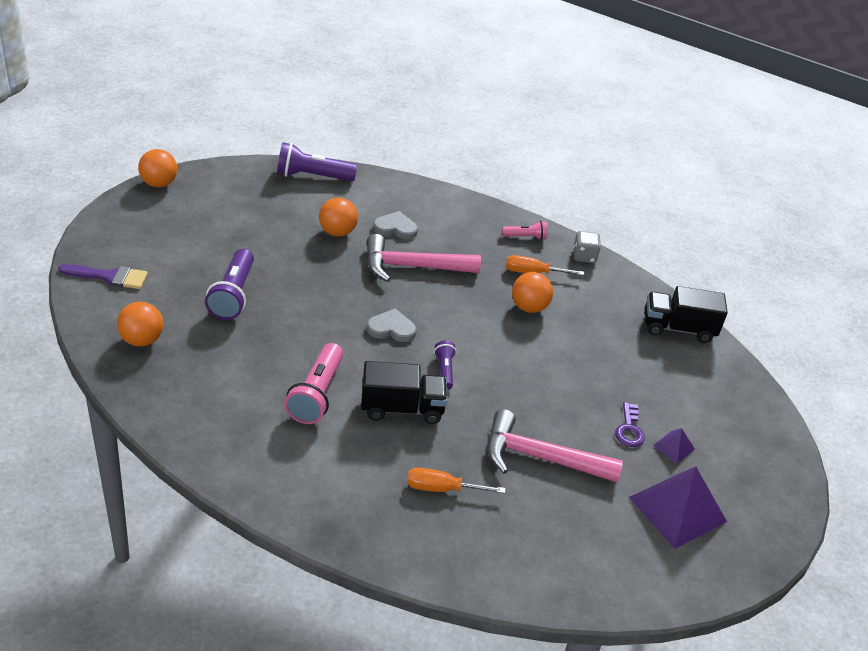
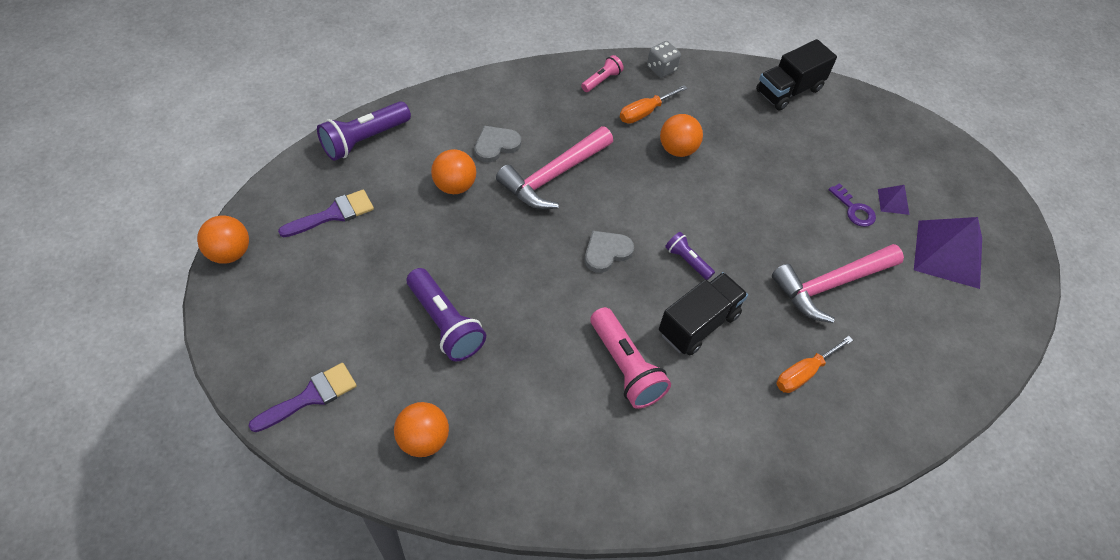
camera: 40 degrees left, 15 degrees up
none -> purple brush [278,190,374,237]

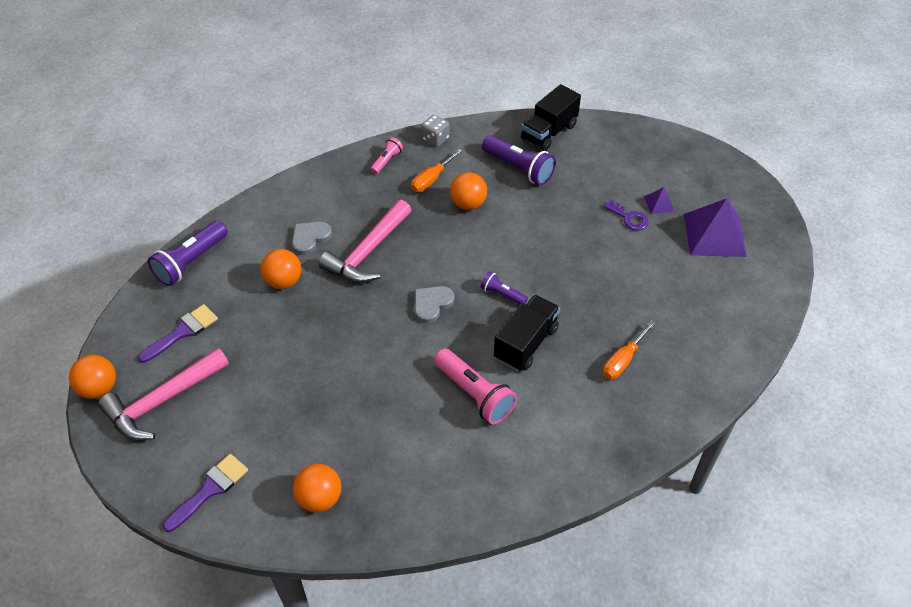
camera: 10 degrees left, 5 degrees down
purple flashlight [407,268,486,361] -> purple flashlight moved to [482,135,556,185]
pink hammer [772,244,904,323] -> pink hammer moved to [98,348,229,440]

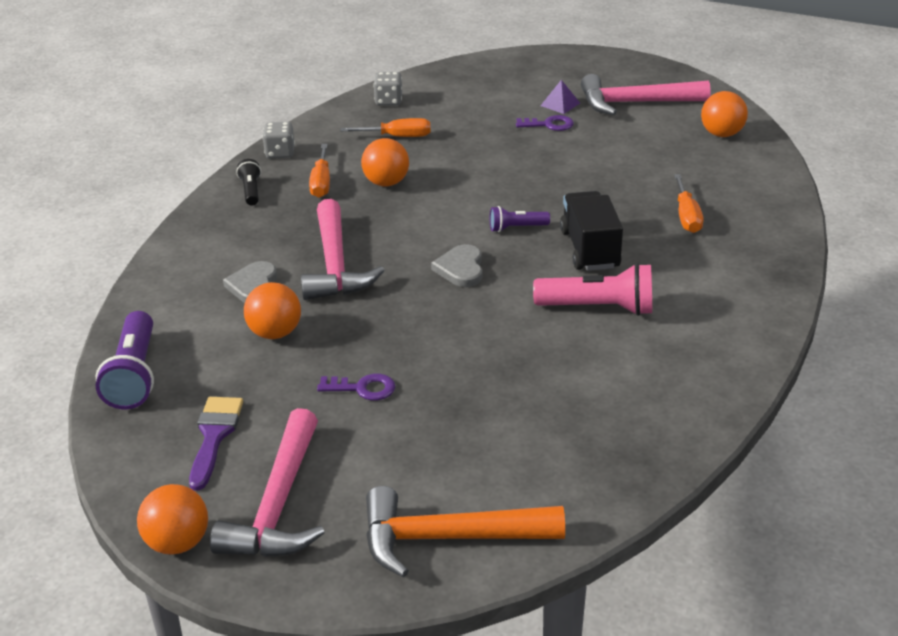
camera: 40 degrees left, 15 degrees down
purple brush [163,454,248,532] -> orange hammer [366,486,565,577]
orange ball [293,464,341,512] -> orange ball moved to [701,91,748,137]
pink flashlight [370,137,403,175] -> black flashlight [236,159,261,206]
purple flashlight [482,135,556,185] -> orange screwdriver [340,118,431,137]
black truck [521,84,581,151] -> grey dice [373,72,402,106]
purple pyramid [684,198,747,257] -> pink hammer [581,74,711,115]
none -> purple key [317,373,396,401]

